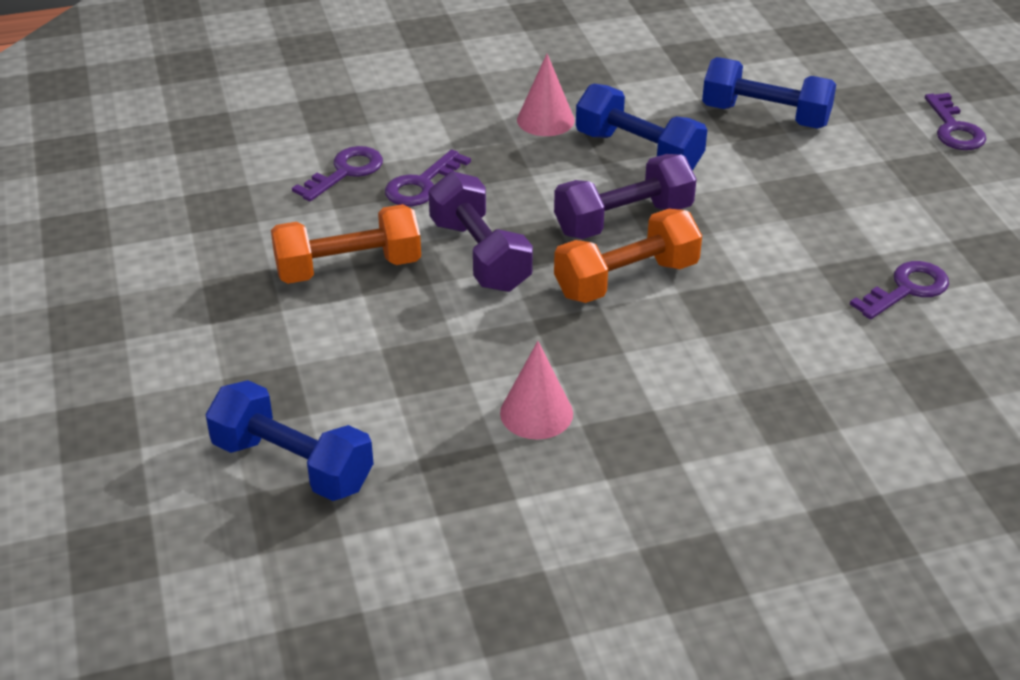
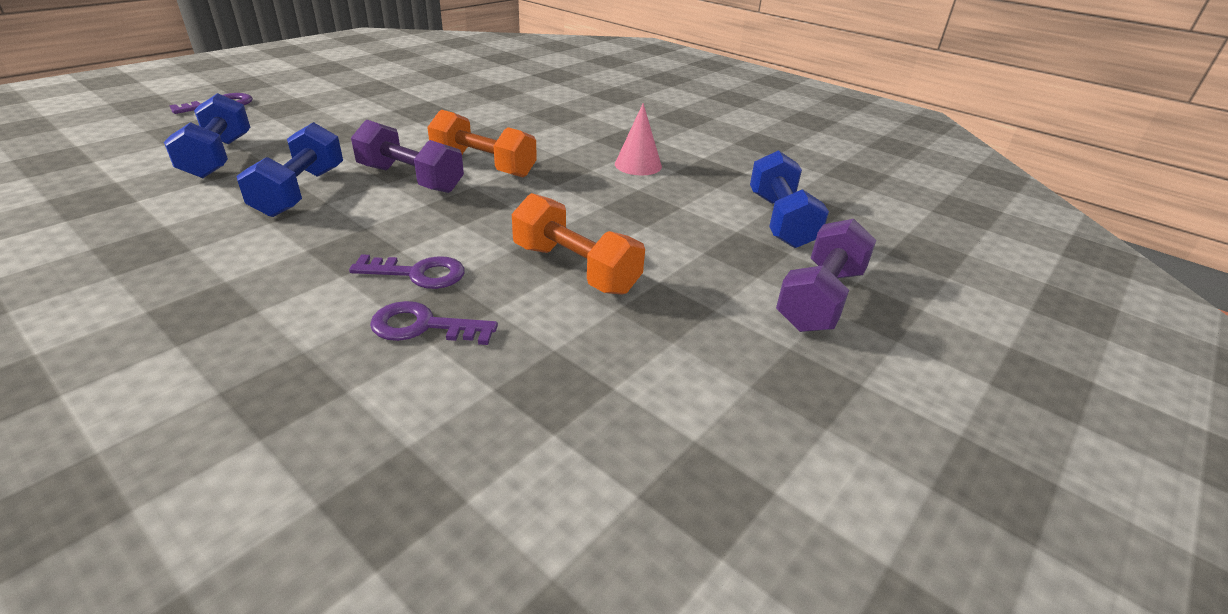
camera: 125 degrees left, 5 degrees down
purple dumbbell [428,171,533,292] -> purple dumbbell moved to [776,219,877,332]
pink cone [517,54,575,136] -> none
purple key [850,261,949,319] -> none

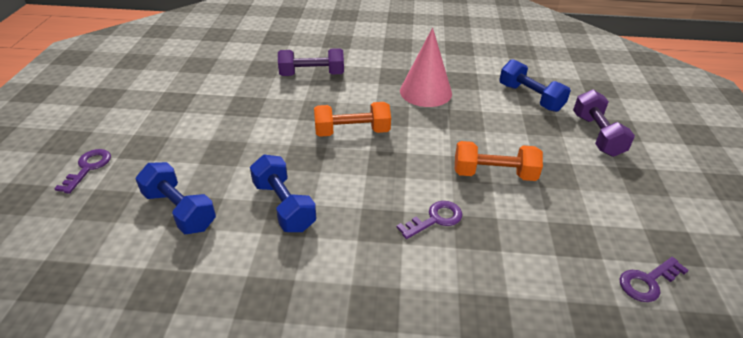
camera: 35 degrees left, 5 degrees up
purple dumbbell [351,119,464,193] -> purple dumbbell moved to [278,48,344,76]
purple key [370,301,498,345] -> purple key moved to [619,257,689,302]
pink cone [615,103,662,175] -> pink cone [400,28,452,107], size x1.70

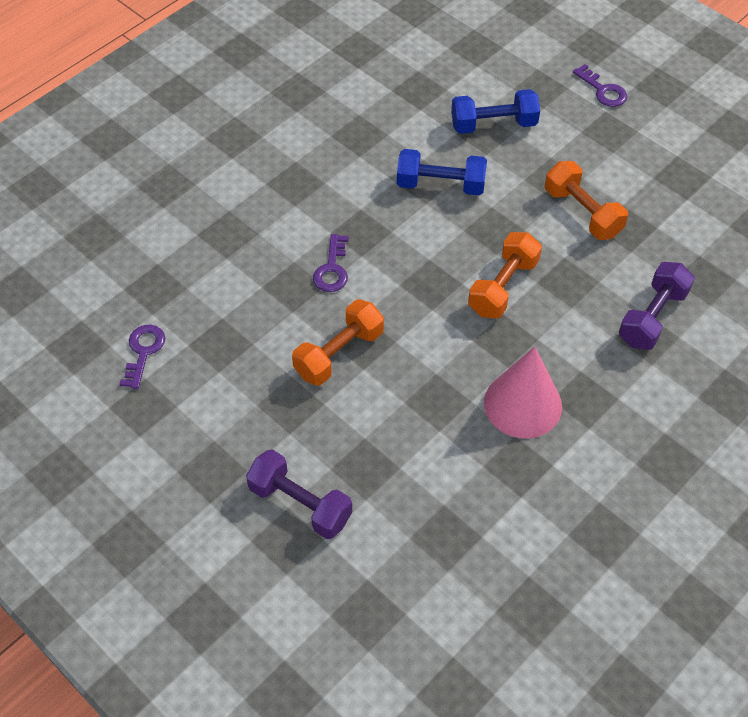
camera: 130 degrees right, 15 degrees up
blue dumbbell [499,59,571,112] -> none
none -> orange dumbbell [545,161,628,240]

